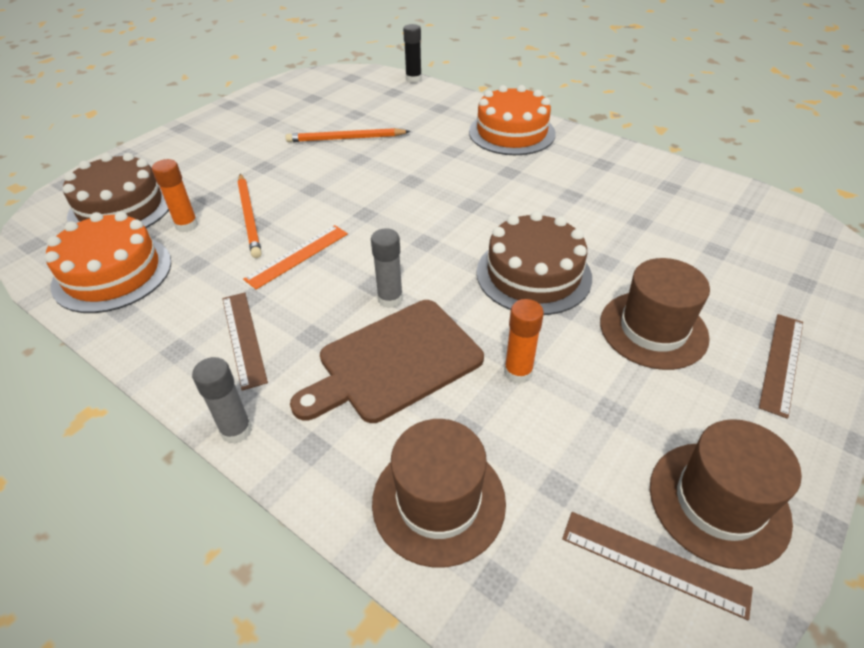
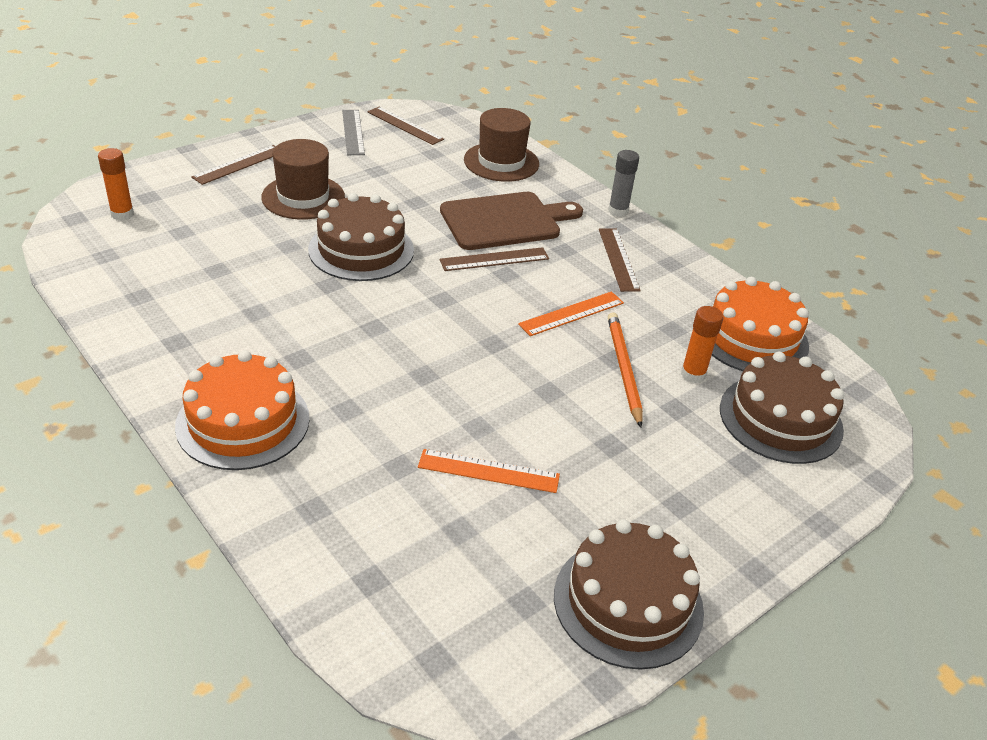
camera: 170 degrees left, 5 degrees down
orange pencil [285,128,410,142] -> orange ruler [418,449,560,493]
grey glue stick [371,228,403,308] -> brown ruler [440,247,549,271]
black glue stick [403,24,422,83] -> none
orange glue stick [504,299,544,384] -> orange glue stick moved to [98,148,134,221]
brown hat [650,419,802,570] -> grey ruler [342,110,365,155]
none -> brown cake [554,519,704,670]

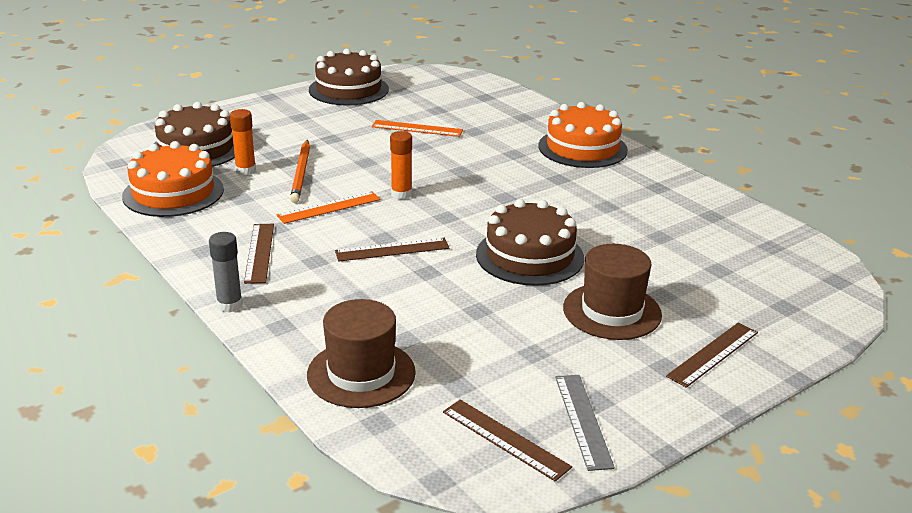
camera: 175 degrees left, 10 degrees down
orange glue stick [98,148,134,221] -> orange glue stick moved to [390,131,412,200]
brown cutting board [440,192,583,250] -> none

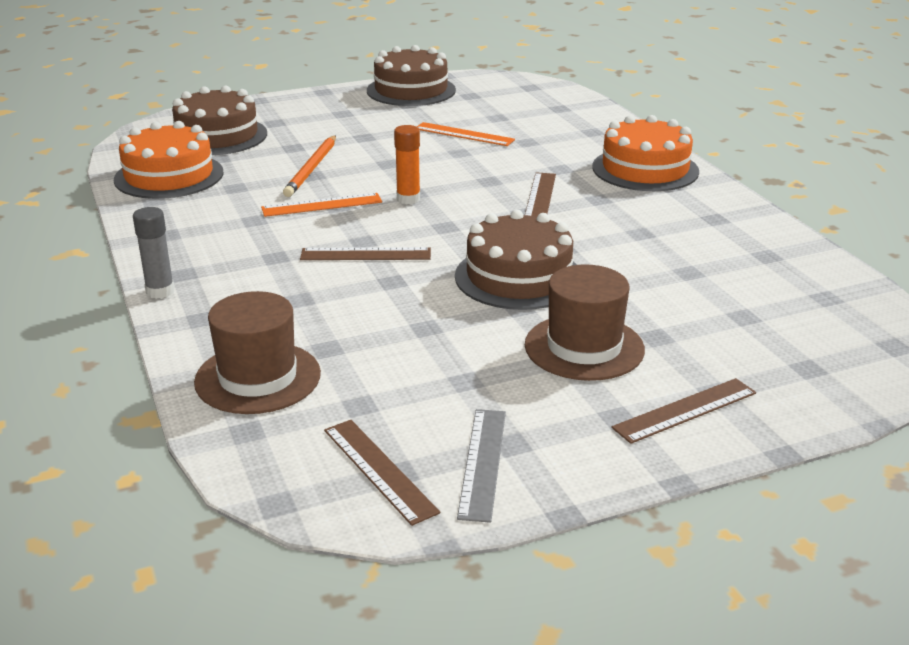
camera: 15 degrees right, 0 degrees up
orange glue stick [230,109,256,175] -> none
brown ruler [244,224,274,284] -> brown ruler moved to [525,172,556,216]

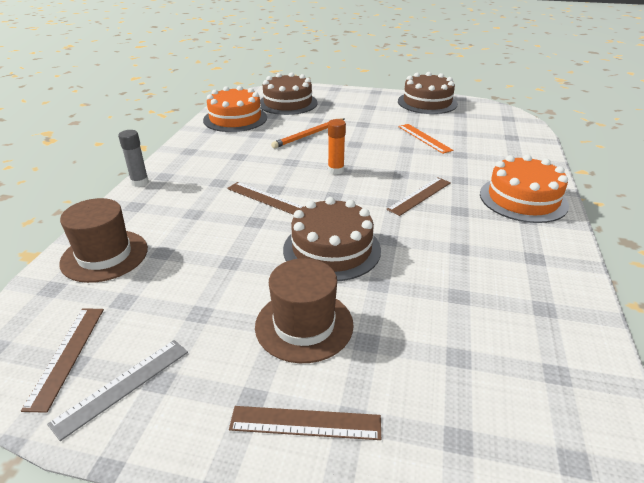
camera: 35 degrees right, 5 degrees up
orange ruler [261,193,382,217] -> none

